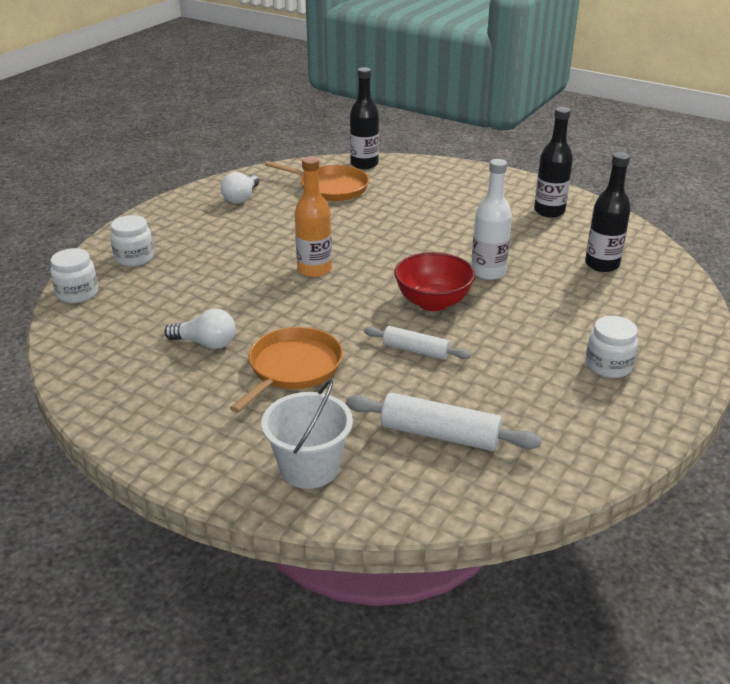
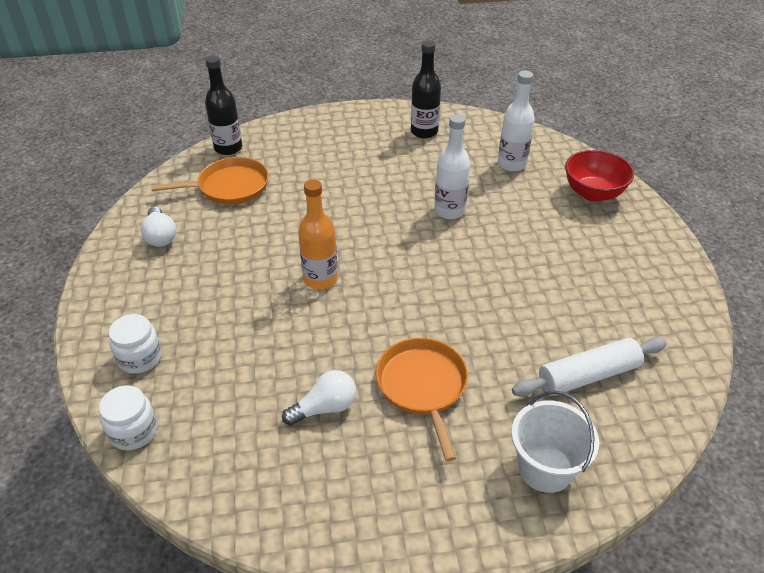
camera: 40 degrees left, 10 degrees up
white rolling pin [364,326,471,360] -> none
red bowl [394,252,475,311] -> red bowl moved to [565,150,634,202]
black bottle [585,152,631,272] -> white bottle [498,71,535,172]
white jar [586,316,638,378] -> none

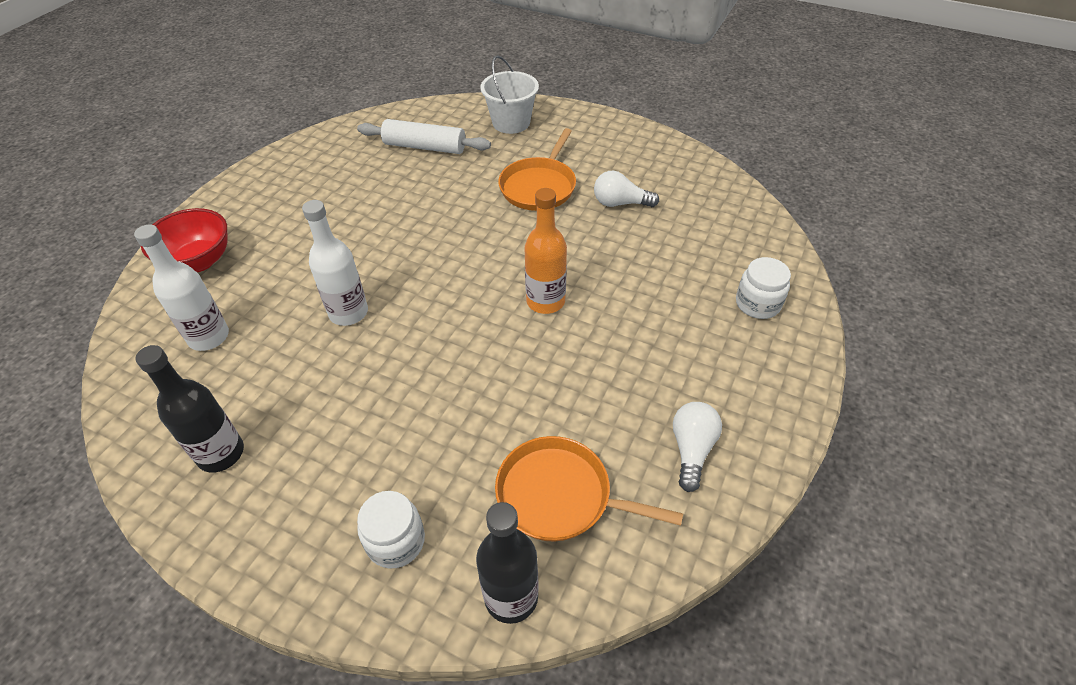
camera: 145 degrees left, 5 degrees up
white jar [99,385,157,450] -> white jar moved to [357,491,425,568]

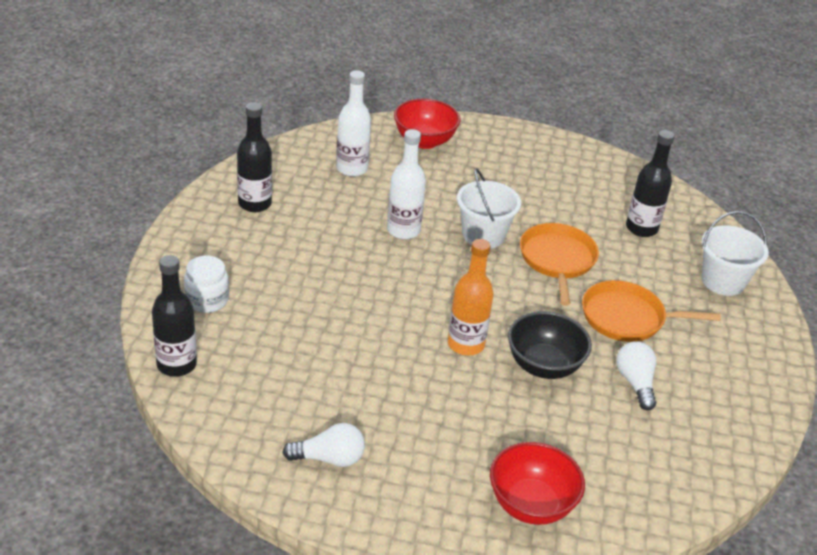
camera: 70 degrees right, 10 degrees down
white rolling pin [357,119,491,154] -> black bottle [626,130,675,237]
orange pan [495,436,683,542] -> orange pan moved to [520,223,599,306]
white jar [736,257,791,319] -> red bowl [490,442,585,525]
none -> white bucket [457,168,521,249]
none -> black bowl [508,311,592,379]

